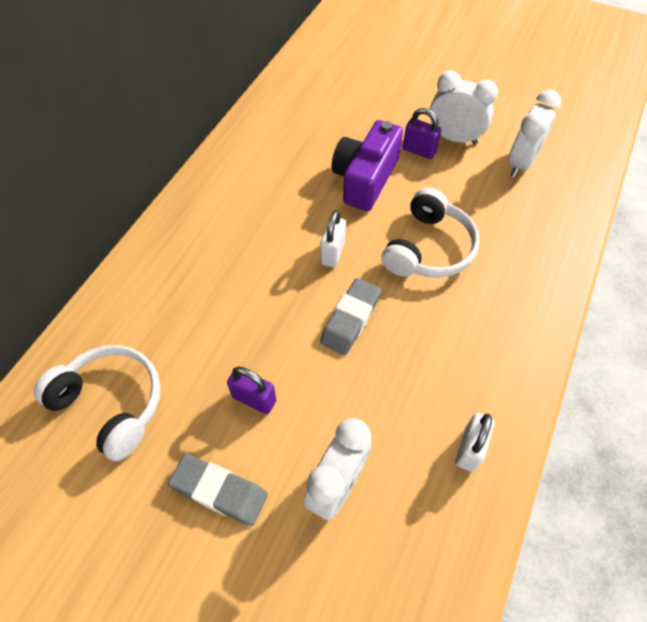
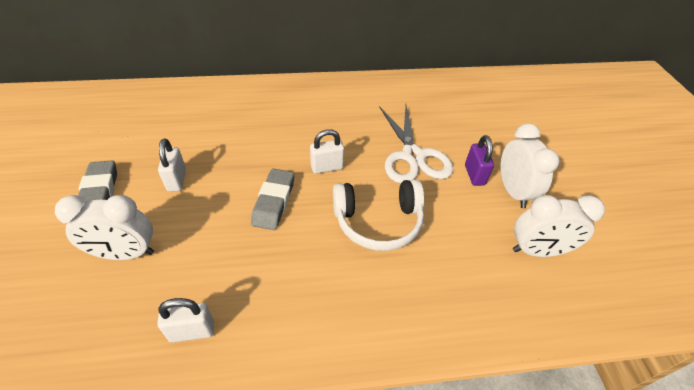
camera: 55 degrees right, 10 degrees down
white headphones [33,345,161,461] -> none
purple padlock [227,366,276,414] -> white padlock [158,138,186,192]
grey eraser [320,278,381,355] -> grey eraser turned 75 degrees counterclockwise [251,169,294,230]
purple camera [331,120,403,211] -> white scissors [379,105,453,184]

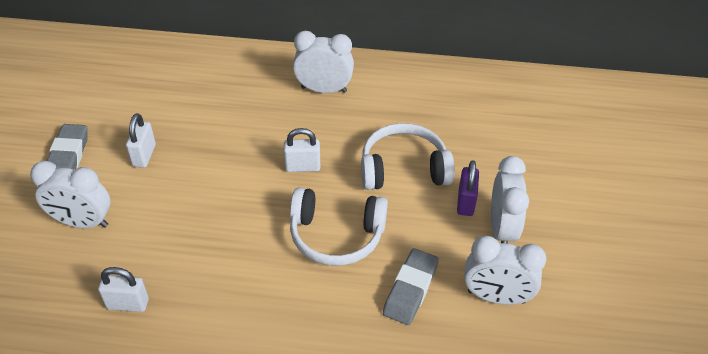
camera: 15 degrees right, 0 degrees up
grey eraser [251,169,294,230] -> grey eraser moved to [383,248,439,325]
white scissors [379,105,453,184] -> white headphones [361,123,455,190]
none -> white clock [293,31,354,93]

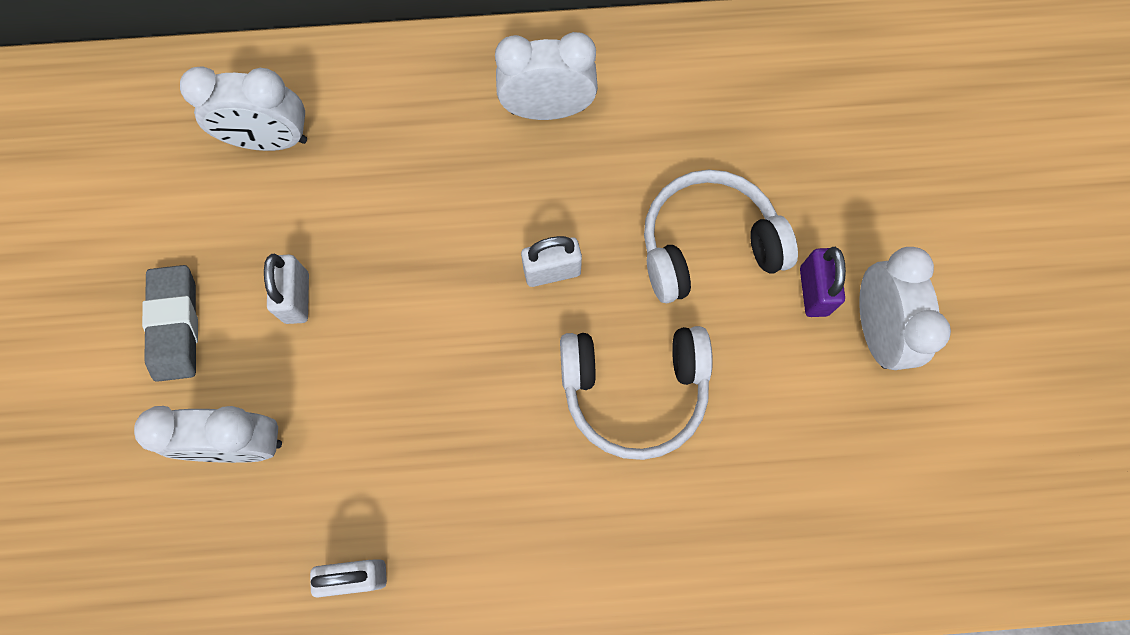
camera: 10 degrees left, 25 degrees up
grey eraser [383,248,439,325] -> none
white clock [464,236,546,305] -> white clock moved to [180,66,307,151]

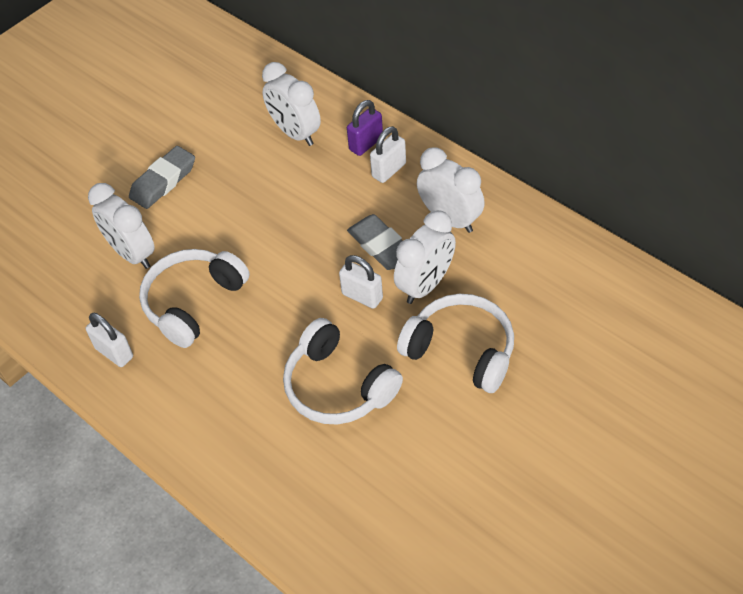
camera: 50 degrees right, 20 degrees down
white padlock [264,254,309,324] -> white padlock moved to [370,126,406,183]
purple padlock [800,247,846,317] -> purple padlock moved to [347,100,383,156]
white clock [859,247,951,370] -> white clock moved to [394,210,456,304]
none -> white headphones [139,249,250,348]
none -> grey eraser [347,214,403,270]

